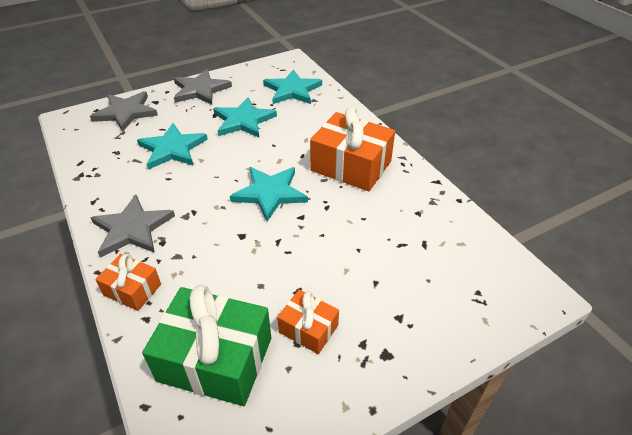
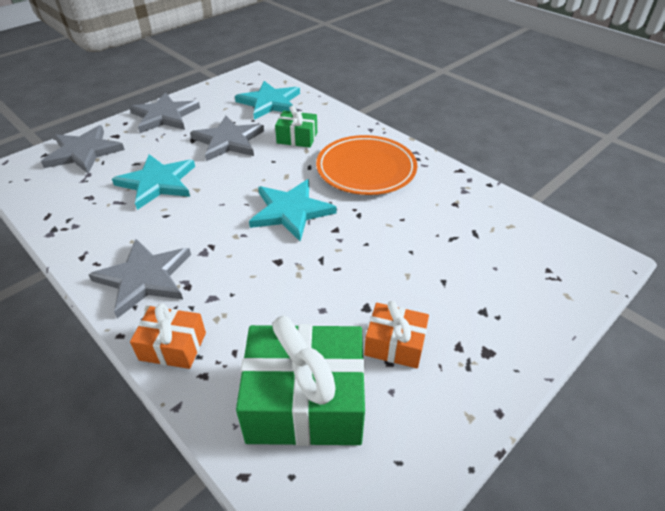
camera: 15 degrees left, 0 degrees up
turquoise star [213,97,277,138] -> grey star [190,115,264,161]
orange gift [310,107,395,191] -> orange plate [316,135,417,195]
none -> green gift [275,106,317,148]

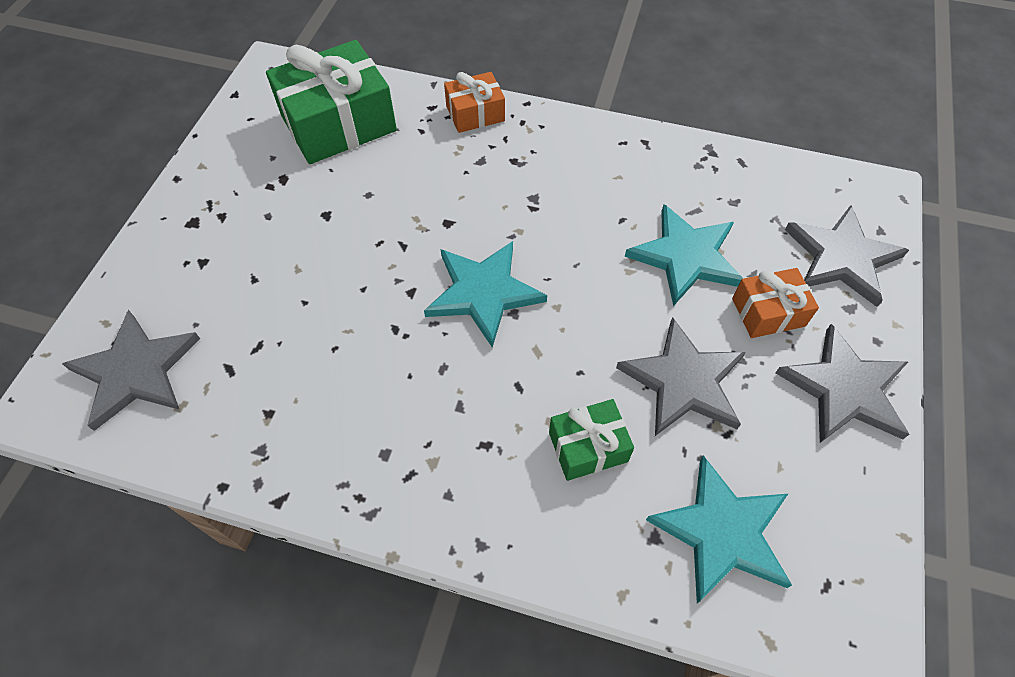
camera: 150 degrees right, 15 degrees up
grey star [88,239,191,318] -> grey star moved to [62,310,200,431]
orange plate [316,135,417,195] -> none
orange gift [364,301,429,368] -> orange gift moved to [732,268,819,338]

